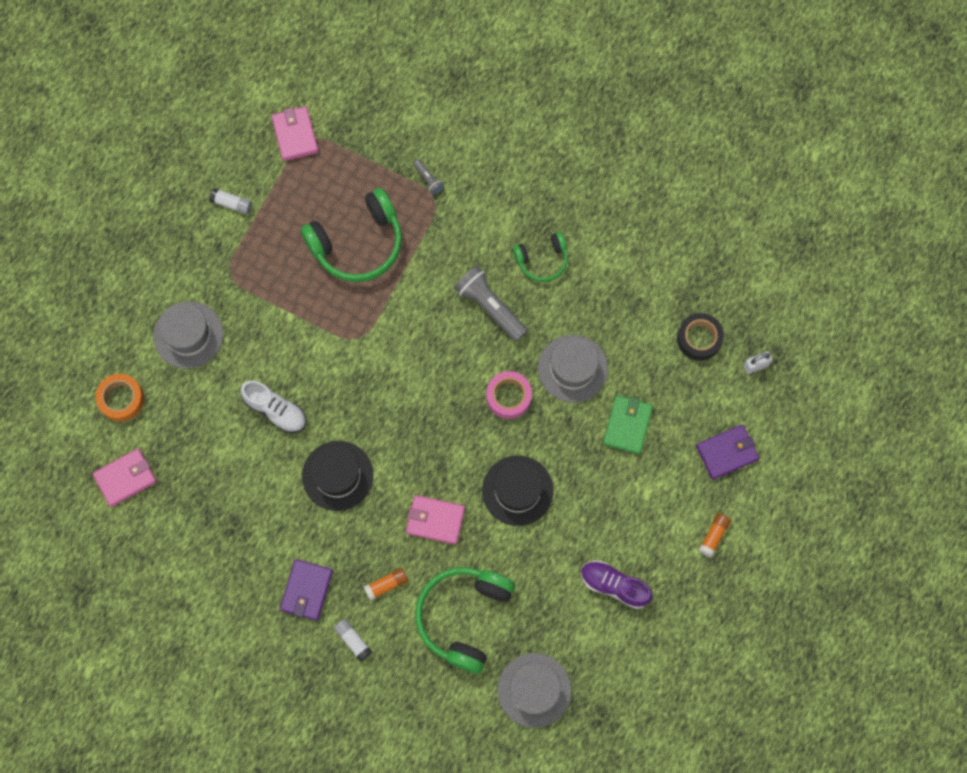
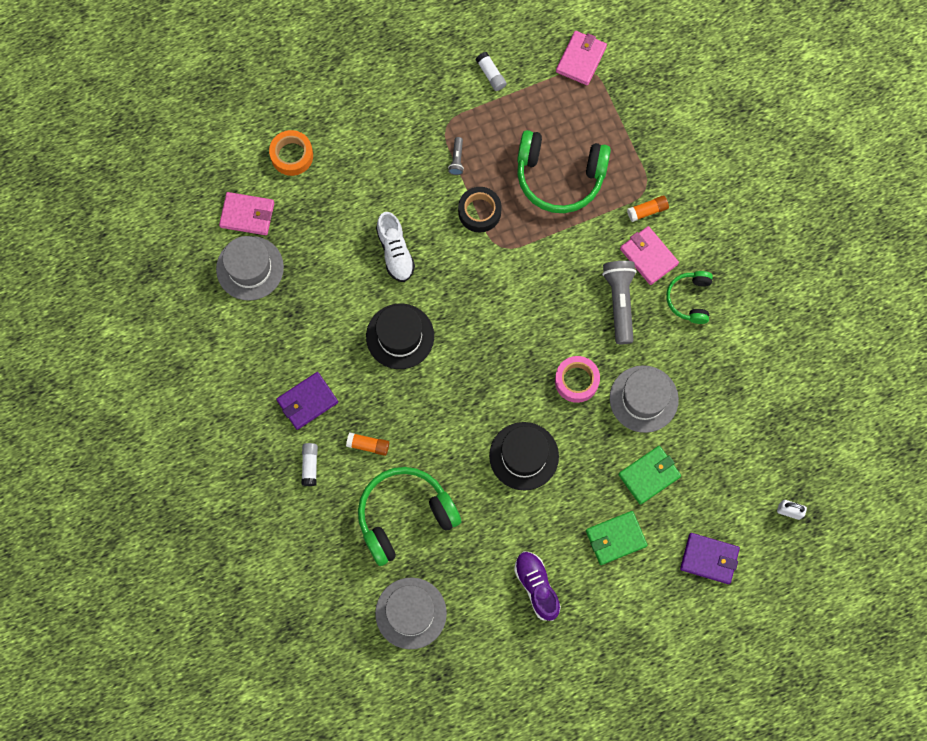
camera: 40 degrees right, 0 degrees up
grey hat [154,301,223,369] -> grey hat moved to [216,236,284,301]
pink wallet [406,495,465,544] -> pink wallet moved to [620,226,679,285]
grey flashlight [413,159,444,195] -> grey flashlight moved to [448,137,464,175]
green headphones [513,232,568,282] -> green headphones turned 75 degrees clockwise [666,271,713,324]
black tape [677,313,724,361] -> black tape moved to [458,187,502,232]
orange glue stick [698,513,731,557] -> orange glue stick moved to [627,195,669,222]
none -> green wallet [586,511,648,565]

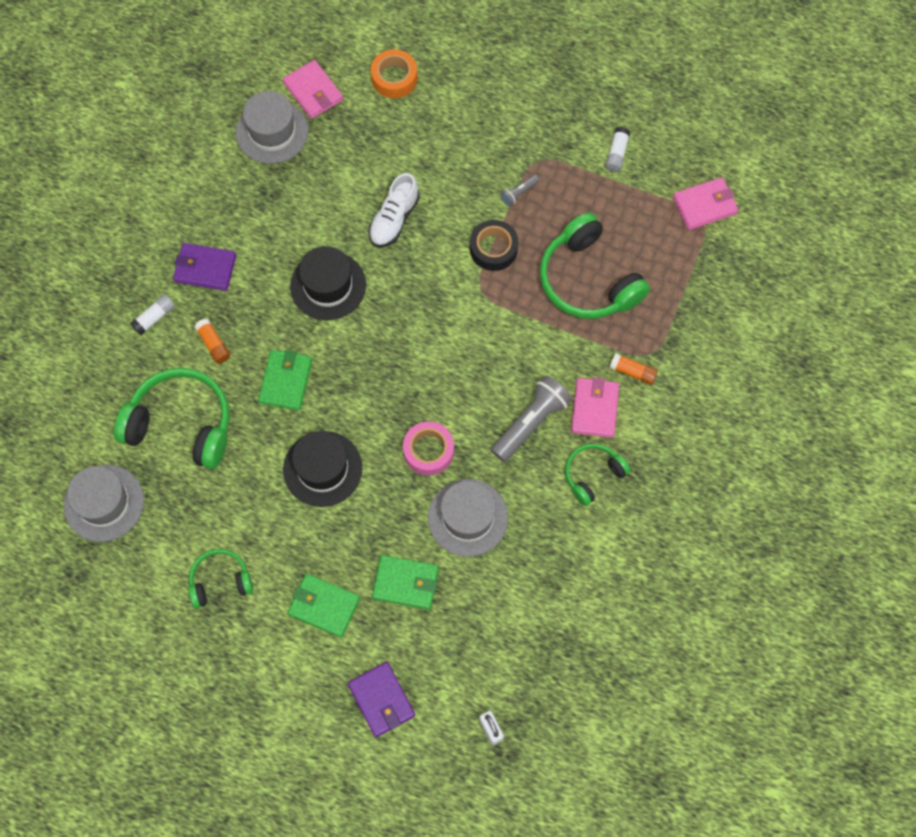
camera: 45 degrees right, 5 degrees down
purple shoe [514,552,561,621] -> green headphones [189,549,253,608]
none -> green wallet [258,350,312,411]

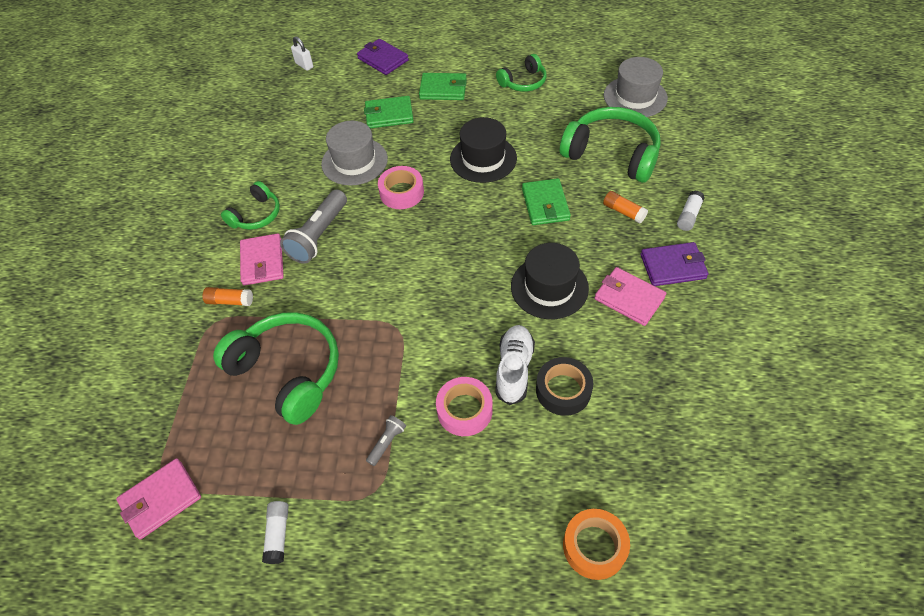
camera: 165 degrees right, 15 degrees down
green headphones [114,368,230,469] -> green headphones turned 150 degrees counterclockwise [560,107,661,183]
grey hat [236,91,309,164] -> none
pink wallet [283,60,343,119] -> pink wallet moved to [594,267,666,326]
black tape [470,220,518,271] -> black tape moved to [536,357,593,416]
none -> pink tape [436,377,493,436]

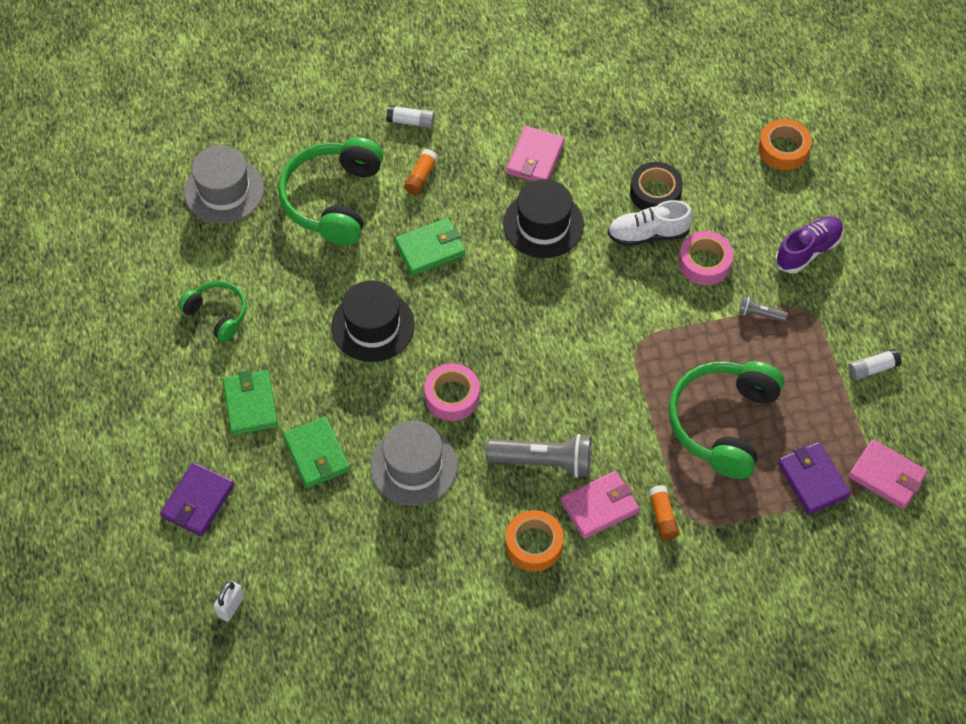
camera: 110 degrees left, 5 degrees up
green headphones [221,181,280,230] -> orange tape [506,510,564,571]
purple wallet [641,242,708,286] -> purple wallet moved to [778,442,851,514]
none -> purple shoe [775,216,843,273]

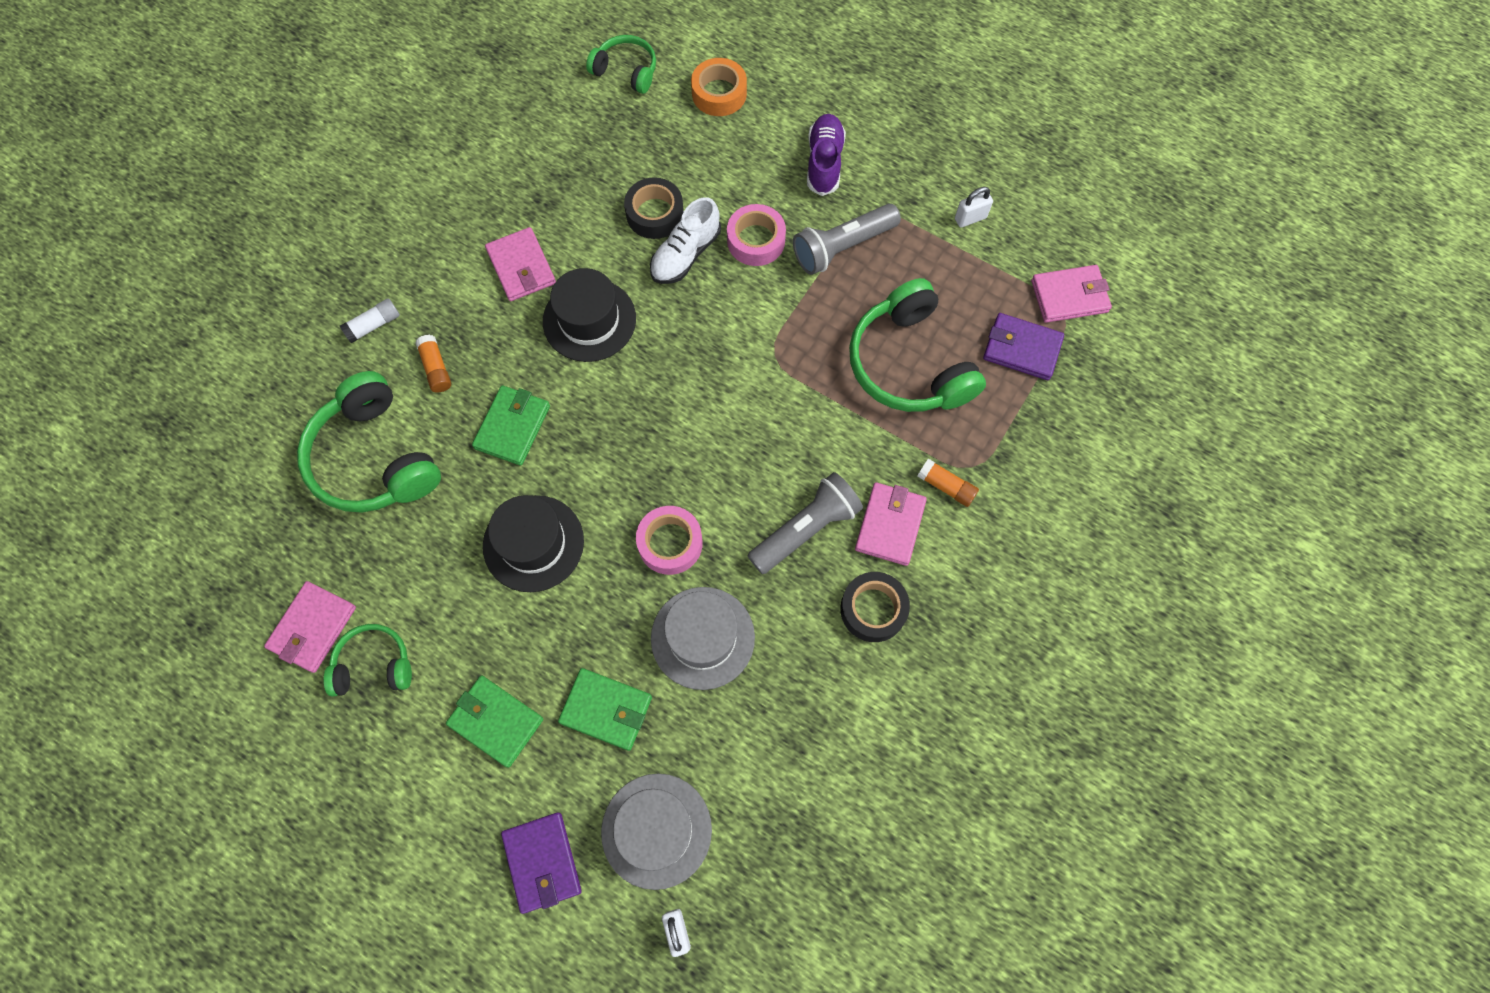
camera: 45 degrees left, 10 degrees up
grey hat [184,145,264,224] -> grey hat moved to [601,773,712,890]
orange tape [506,510,564,571] -> black tape [840,572,910,642]
grey flashlight [738,296,788,322] -> grey flashlight [793,203,901,275], size x2.10
white glue stick [848,349,902,380] -> white padlock [955,187,993,228]
none -> pink wallet [264,581,356,673]
none -> green headphones [586,35,656,94]

